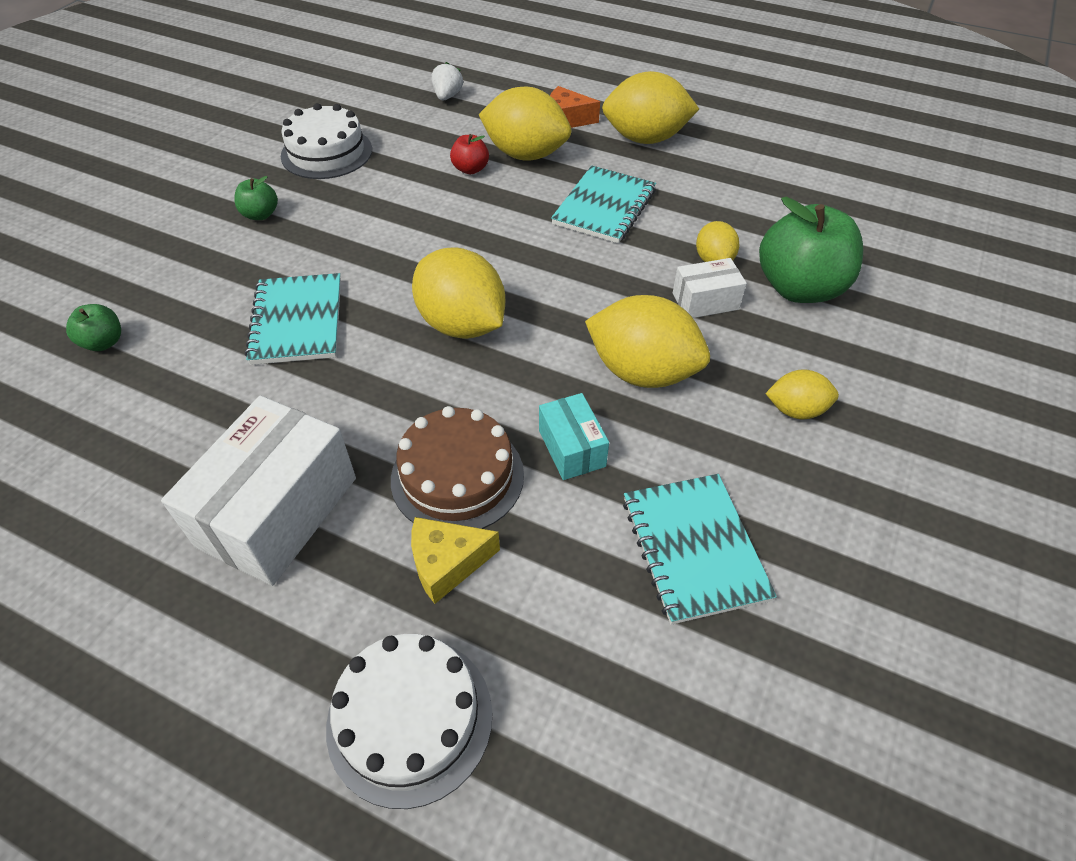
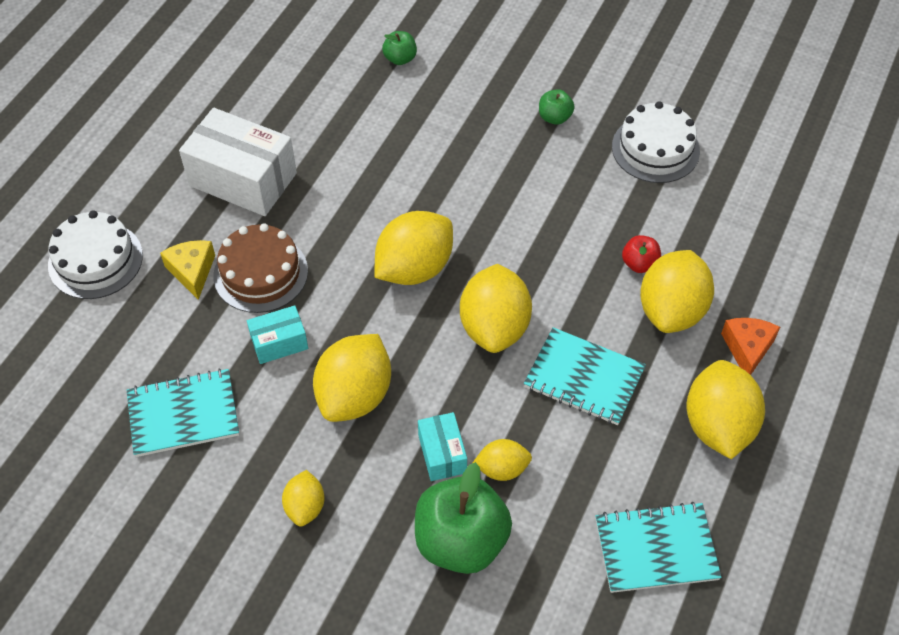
camera: 90 degrees right, 5 degrees up
turquoise notebook [245,273,341,365] -> turquoise notebook moved to [596,502,722,593]
white strawberry [432,62,463,101] -> none
white box [673,258,747,318] -> turquoise box [418,412,467,481]
none -> yellow lemon [460,264,532,353]

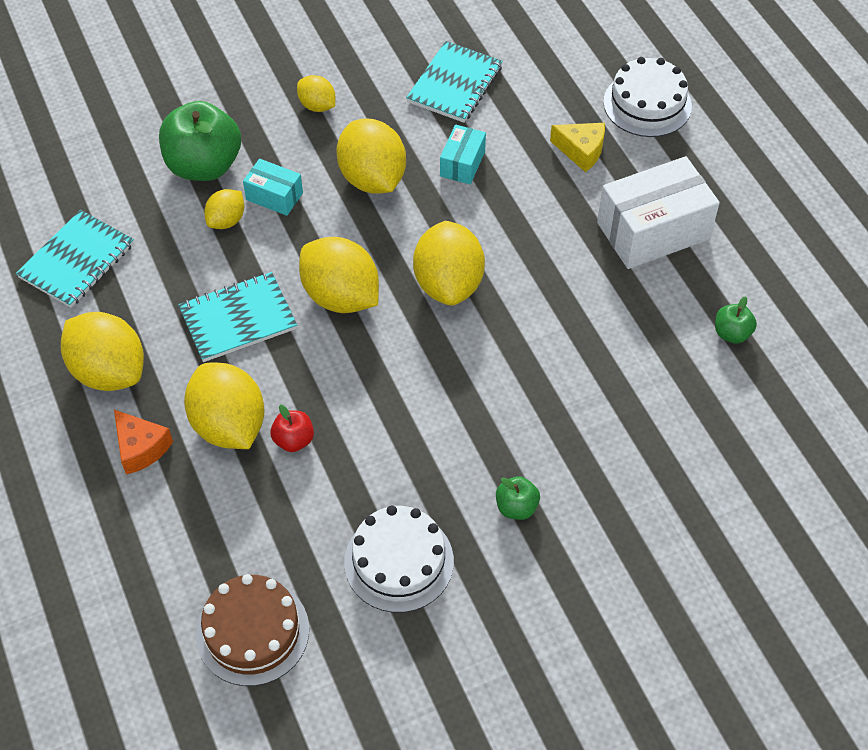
camera: 130 degrees right, 0 degrees up
brown cake [213,223,308,313] -> brown cake moved to [196,574,309,686]
green apple [382,31,417,65] -> green apple moved to [715,296,757,343]

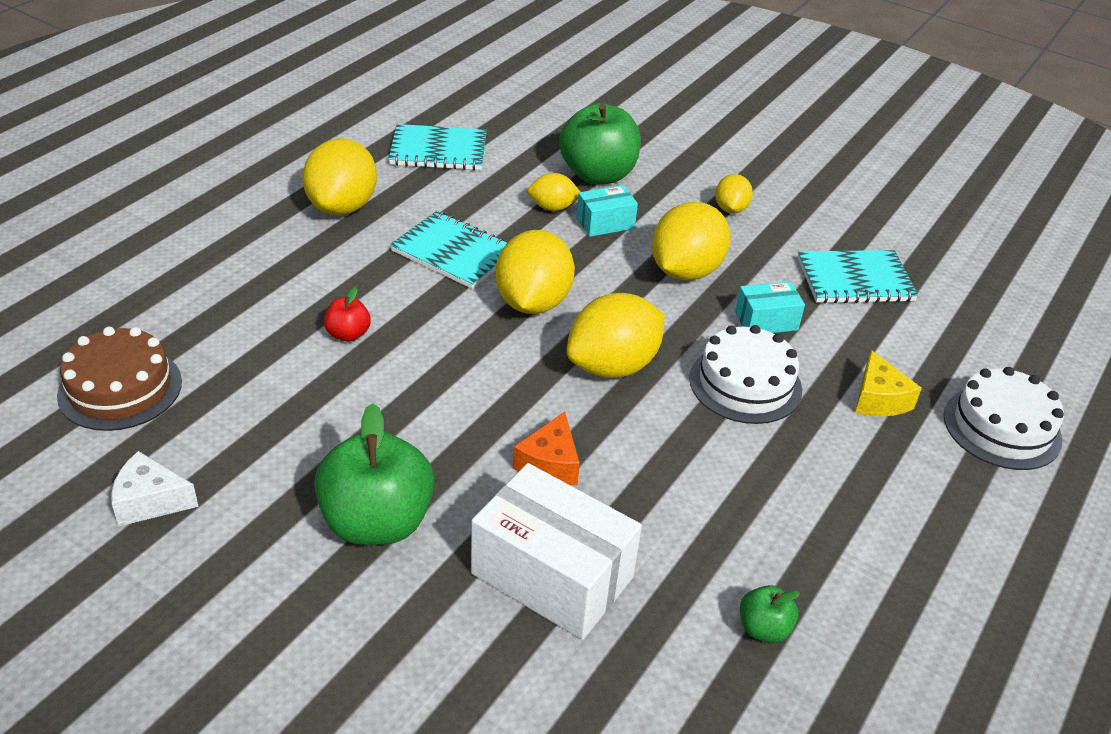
camera: 55 degrees right, 15 degrees down
orange cheese [114,410,173,475] -> orange cheese moved to [513,412,580,485]
yellow lemon [184,362,264,449] -> none
turquoise box [243,159,303,216] -> turquoise box turned 75 degrees clockwise [576,185,638,237]
white cake [344,506,454,613] -> white cake moved to [689,325,802,424]
green apple [496,476,540,520] -> green apple [314,403,435,545], size x2.14
white box [597,156,720,269] -> white box moved to [471,463,642,640]
none -> white cheese [111,451,199,527]

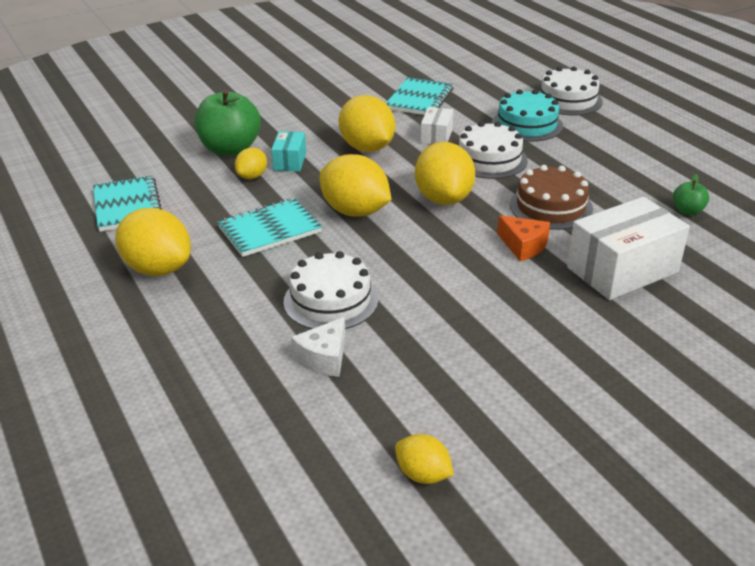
camera: 60 degrees left, 5 degrees down
brown cake [57,327,182,431] -> brown cake moved to [510,165,593,230]
white cheese [111,451,199,527] -> white cheese moved to [291,317,346,377]
green apple [314,403,435,545] -> none
red apple [324,287,371,342] -> white cake [283,251,378,329]
turquoise notebook [388,124,487,170] -> turquoise notebook turned 45 degrees counterclockwise [93,176,162,232]
yellow lemon [715,174,753,213] -> yellow lemon moved to [395,434,454,484]
turquoise box [735,281,805,333] -> white box [421,107,453,145]
yellow cheese [855,350,922,416] -> turquoise cake [492,89,563,142]

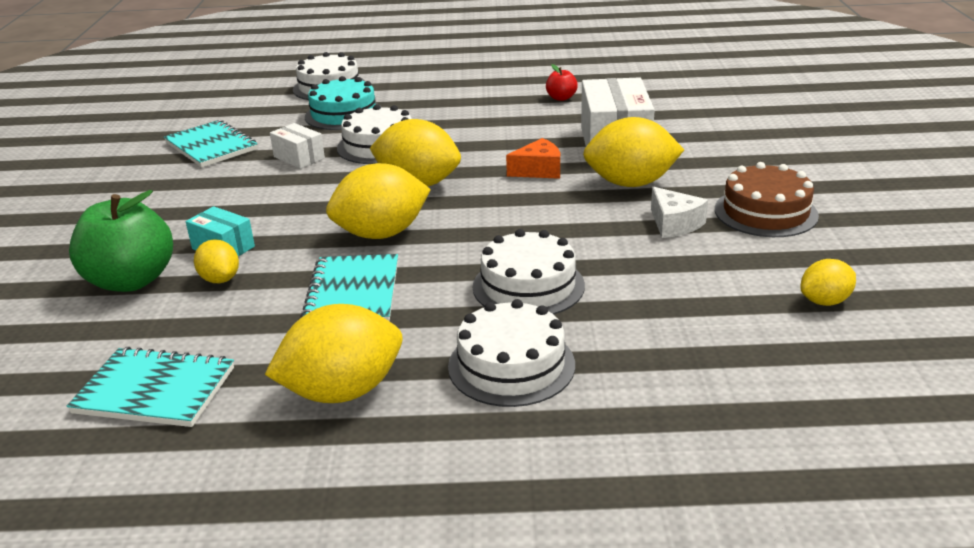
camera: 60 degrees left, 5 degrees down
white cheese [291,317,346,377] -> white cheese moved to [651,187,708,238]
yellow lemon [338,95,395,152] -> yellow lemon moved to [583,117,684,187]
brown cake [510,165,593,230] -> brown cake moved to [715,162,819,237]
green apple [673,174,709,215] -> red apple [546,64,578,101]
none -> white cake [448,299,575,407]

